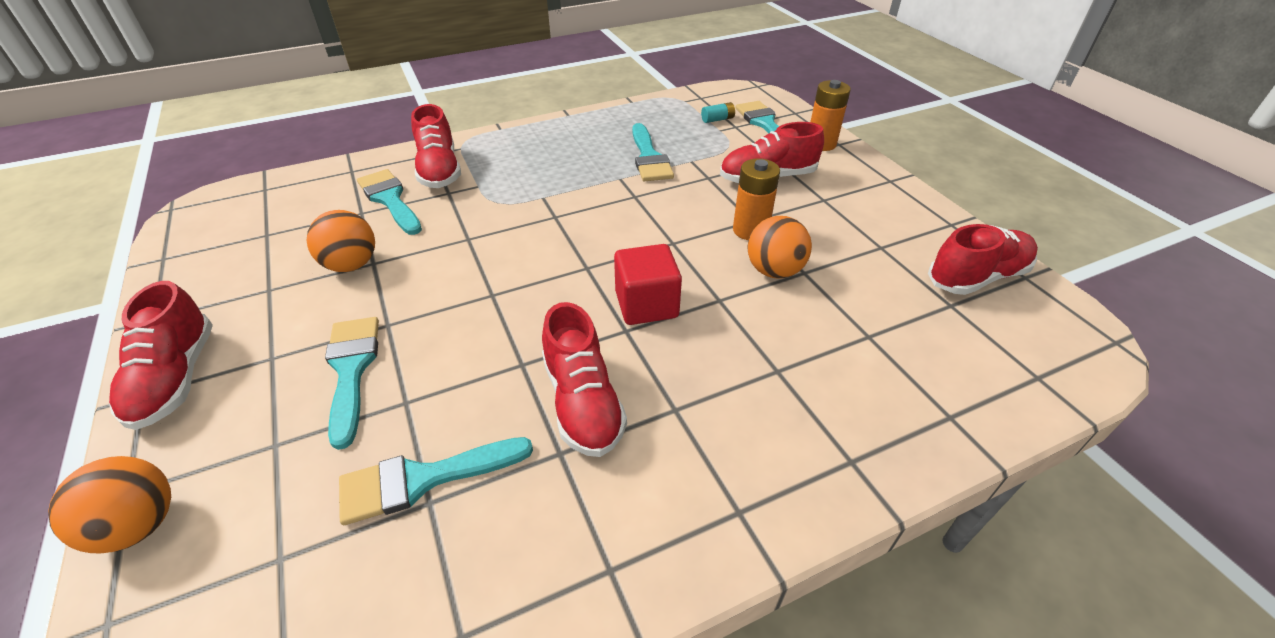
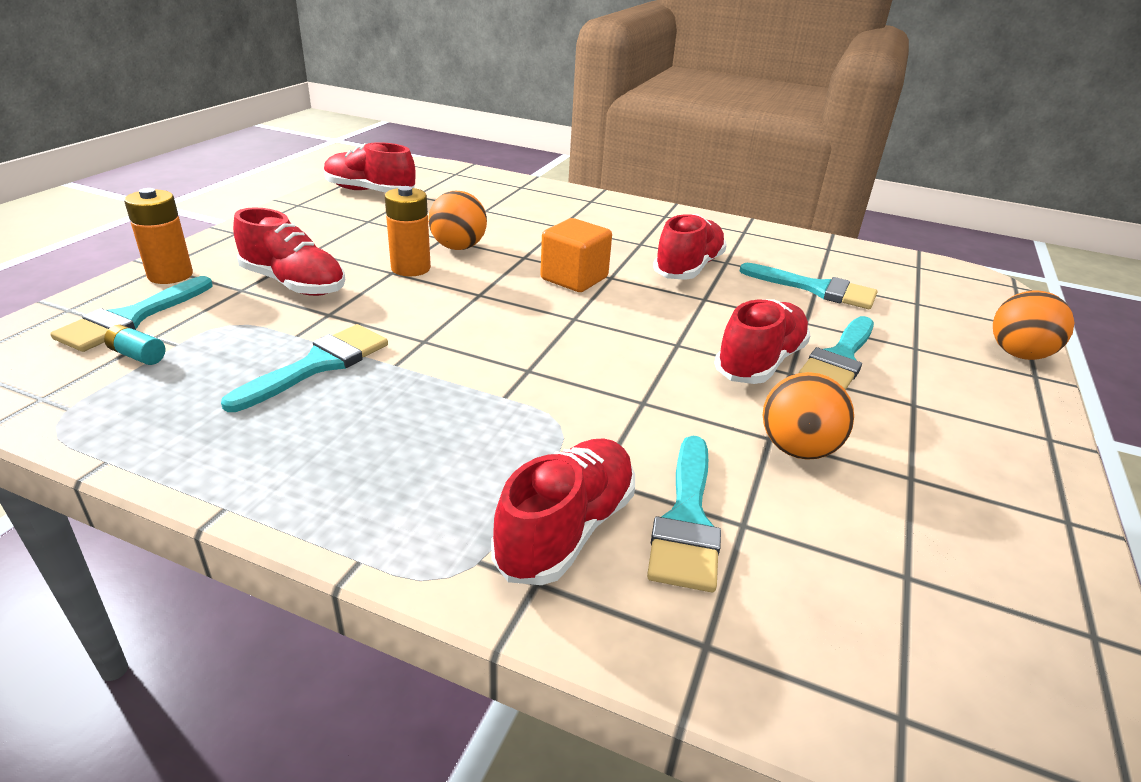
camera: 135 degrees left, 10 degrees down
red shoe [109,281,213,430] -> red shoe moved to [714,299,811,384]
red cube [614,244,682,325] -> orange cube [540,218,612,292]

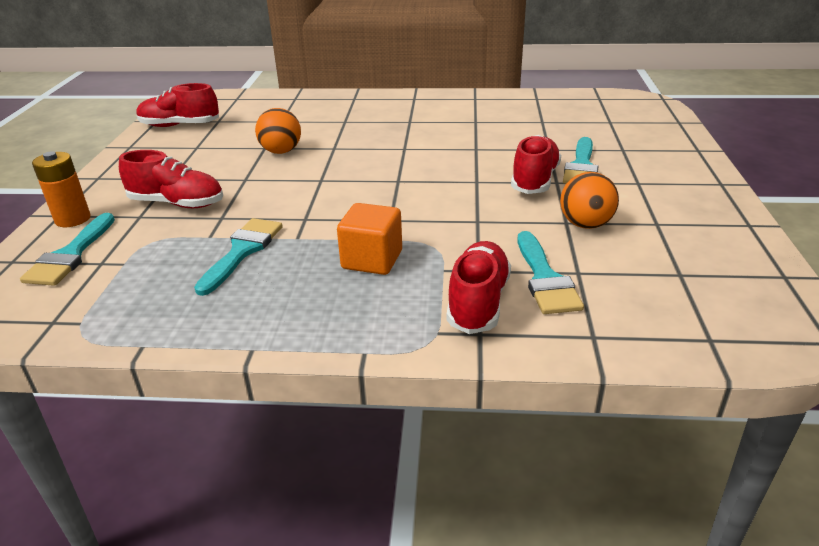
camera: 15 degrees left, 0 degrees up
turquoise battery [104,325,165,365] -> none
orange battery [385,186,431,277] -> none
orange cube [540,218,612,292] -> orange cube moved to [337,203,402,275]
red shoe [653,214,727,280] -> none
turquoise brush [740,263,877,309] -> none
orange ball [993,290,1074,360] -> none

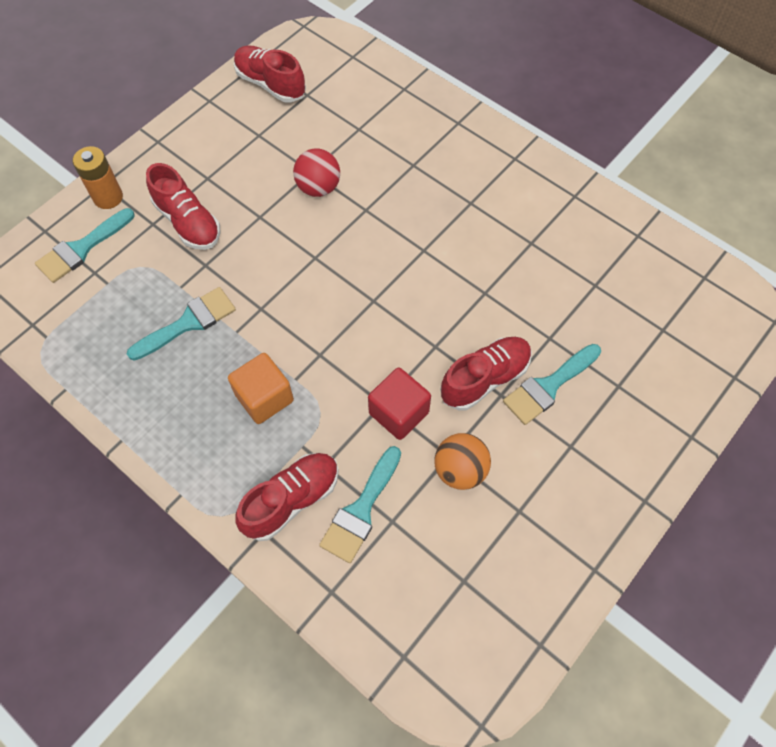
camera: 35 degrees right, 30 degrees up
orange ball [255,108,301,154] -> red ball [293,148,340,197]
none -> red cube [368,368,431,440]

